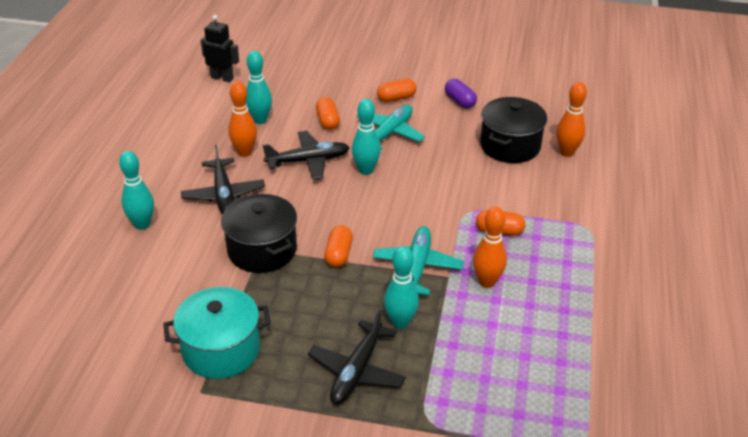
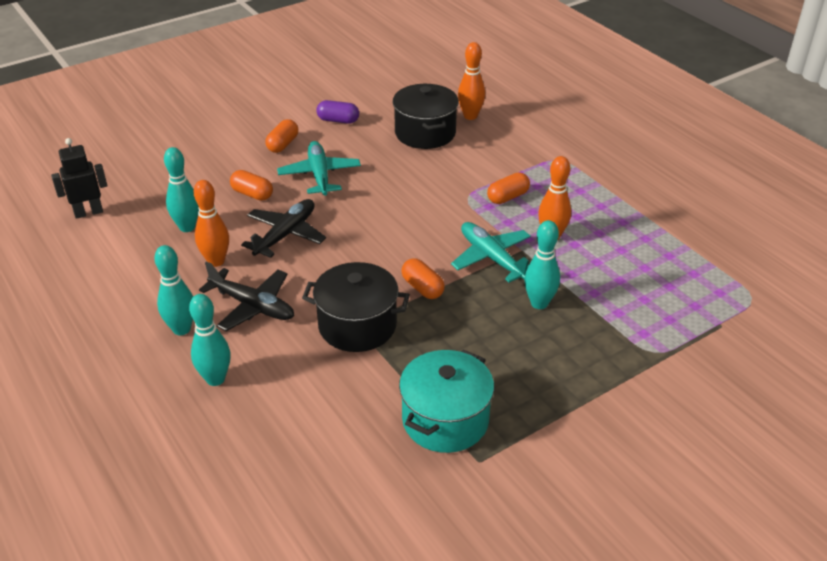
camera: 45 degrees left, 0 degrees up
black plane [308,309,406,404] -> none
turquoise bowling pin [352,99,381,175] -> turquoise bowling pin moved to [154,245,193,335]

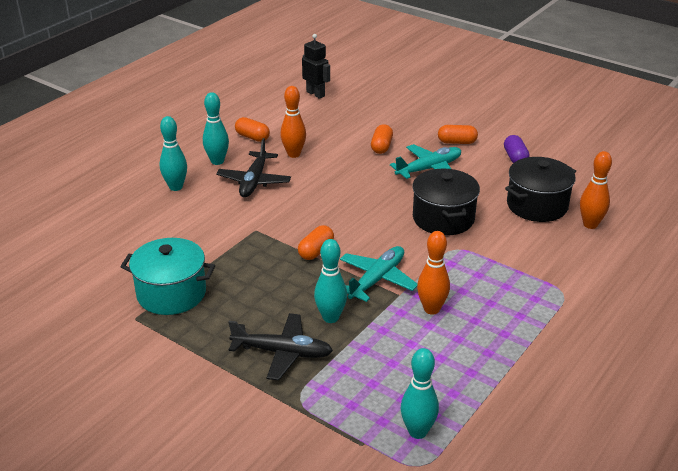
camera: 70 degrees right, 5 degrees down
turquoise bowling pin [164,147,199,232] -> turquoise bowling pin moved to [401,348,439,439]
black plane [241,199,326,258] -> black plane moved to [228,313,333,381]
black pot [302,262,410,352] -> black pot moved to [412,169,480,236]
orange capsule [487,173,530,204] -> orange capsule moved to [235,117,270,142]

